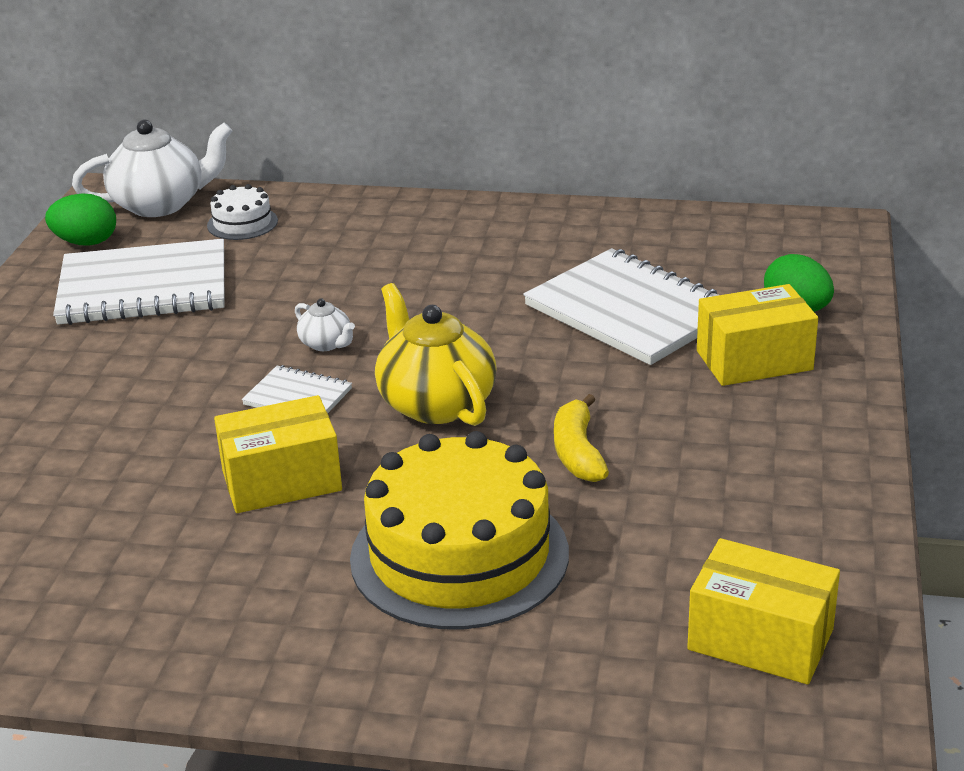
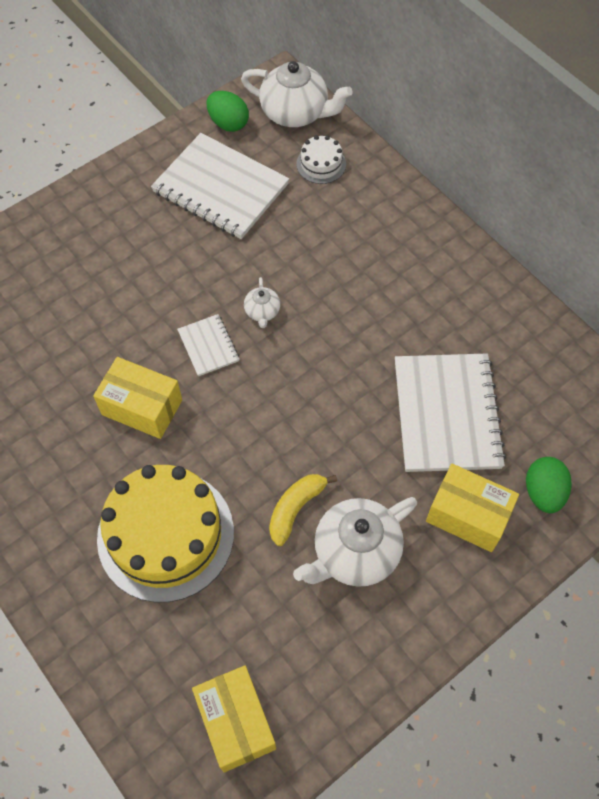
camera: 40 degrees right, 30 degrees up
yellow teapot [375,283,497,426] -> none
none -> white teapot [293,497,417,587]

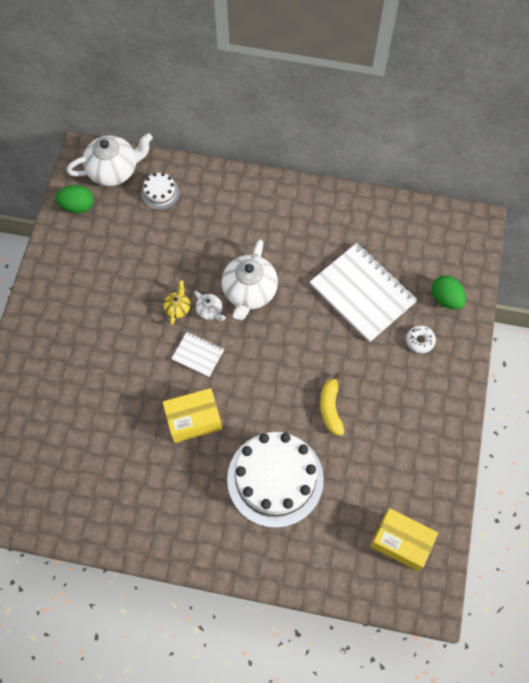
camera: 40 degrees left, 5 degrees up
yellow cake [97,465,234,603] -> white cake [227,432,324,528]
white notebook [151,133,289,239] -> none
white teapot [293,497,417,587] -> white teapot moved to [222,240,278,320]
yellow box [426,463,519,552] -> white donut [406,325,436,353]
none -> yellow teapot [164,280,191,325]

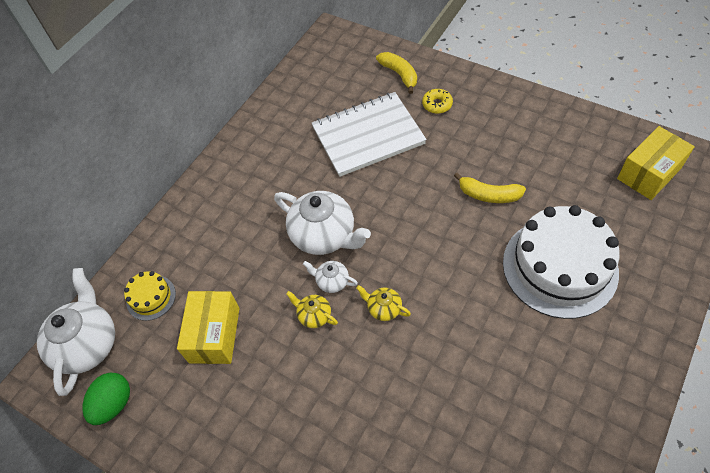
camera: 65 degrees left, 10 degrees down
white cake [142,172,180,210] -> yellow cake [124,271,176,321]
yellow box [163,388,222,443] -> yellow box moved to [177,291,240,364]
white notebook [171,332,224,377] -> yellow teapot [356,285,411,321]
white teapot [194,291,225,321] -> white teapot turned 135 degrees counterclockwise [303,261,358,293]
white donut [406,325,436,353] -> yellow donut [422,89,453,114]
green egg [432,275,466,310] -> yellow banana [376,52,417,94]

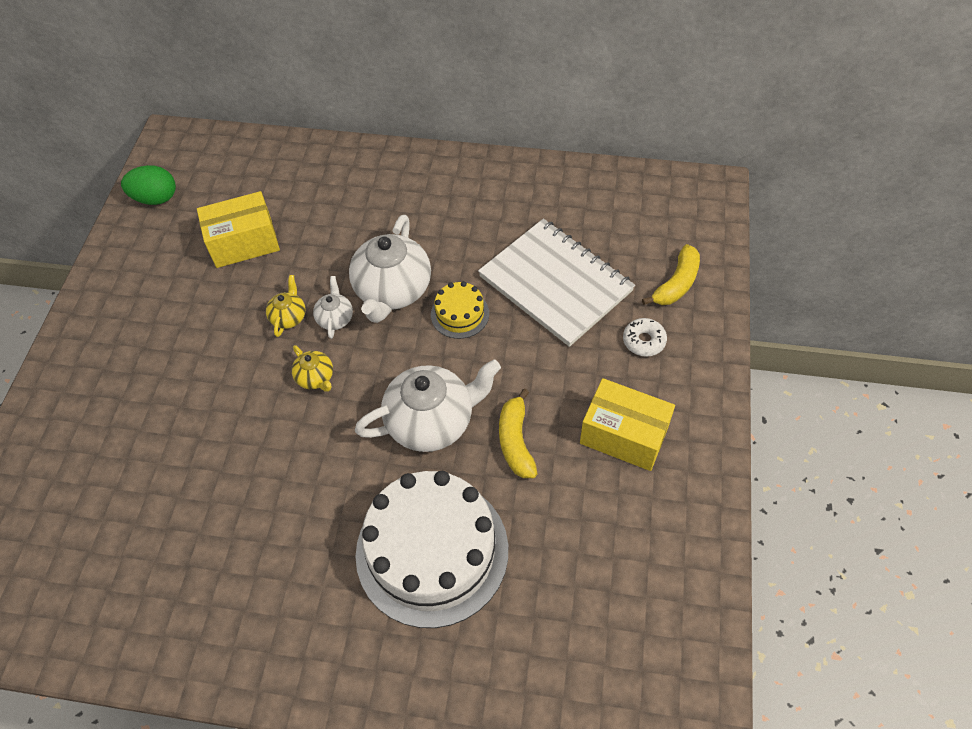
camera: 65 degrees right, 0 degrees up
white teapot [37,268,115,396] -> white teapot moved to [355,360,501,452]
yellow cake [124,271,176,321] -> yellow cake moved to [431,281,489,339]
yellow teapot [356,285,411,321] -> yellow teapot turned 135 degrees clockwise [292,345,333,392]
yellow donut [422,89,453,114] -> white donut [623,318,667,357]
yellow box [617,126,695,200] -> yellow box moved to [580,378,675,471]

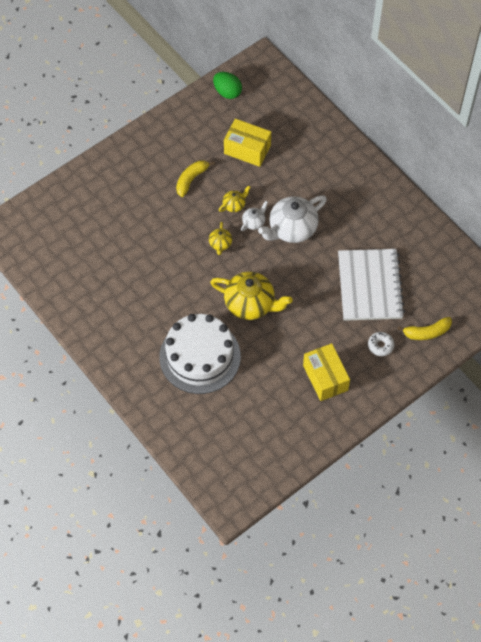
camera: 40 degrees right, 5 degrees up
white teapot [355,360,501,452] -> yellow teapot [210,272,293,320]
yellow cake [431,281,489,339] -> none
yellow banana [499,389,538,478] -> yellow banana moved to [176,160,215,197]

